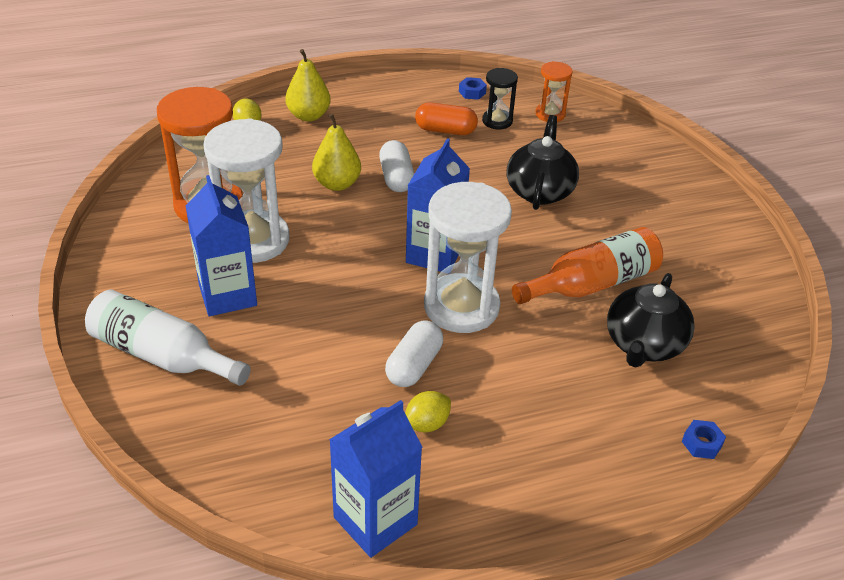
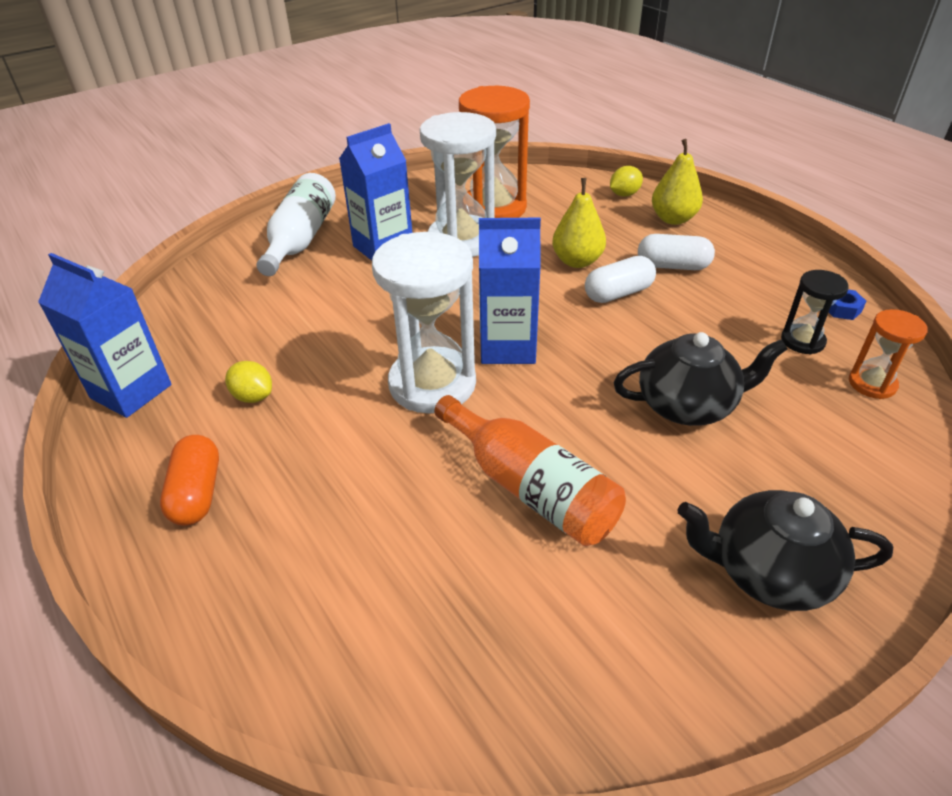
camera: 75 degrees right, 0 degrees up
white capsule [385,320,443,387] -> white capsule moved to [638,234,715,270]
orange capsule [415,102,478,135] -> orange capsule moved to [160,435,219,526]
black teapot [607,273,695,367] -> black teapot moved to [678,490,893,611]
blue nut [682,420,726,459] -> none

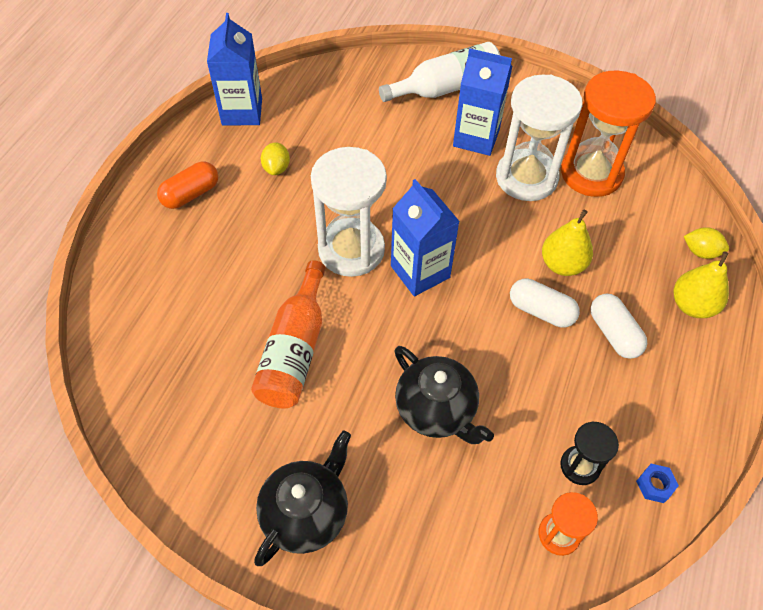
camera: 55 degrees right, 15 degrees up
black teapot [678,490,893,611] -> black teapot turned 60 degrees clockwise [254,431,351,566]

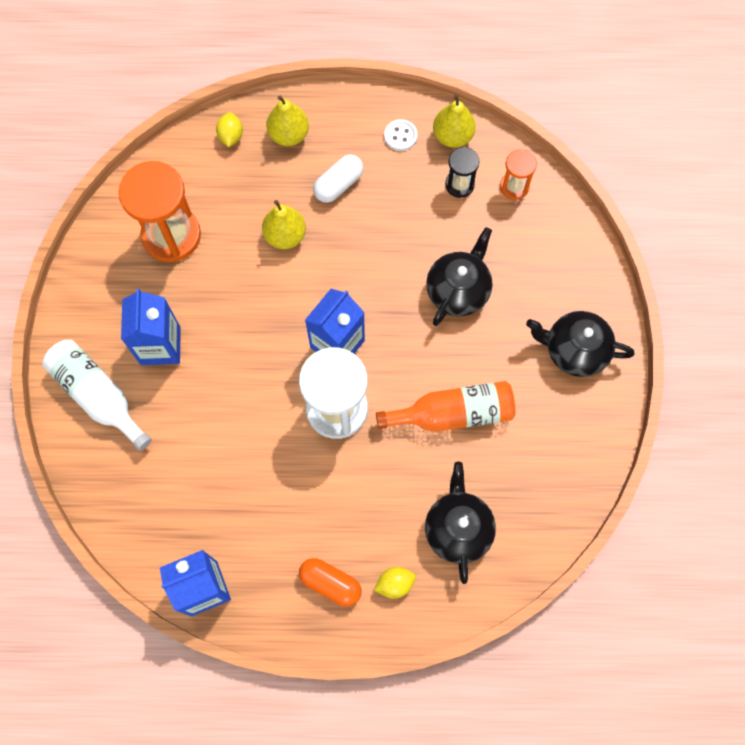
camera: 110 degrees left, 15 degrees up
yellow lemon [261,143,290,175] -> yellow lemon moved to [374,567,416,599]
white hourglass [496,74,583,201] -> none
white capsule [510,278,580,328] -> none
blue nut [636,464,679,503] -> yellow pear [433,94,476,148]
none -> white button [384,119,418,151]
none -> black teapot [425,462,496,584]

